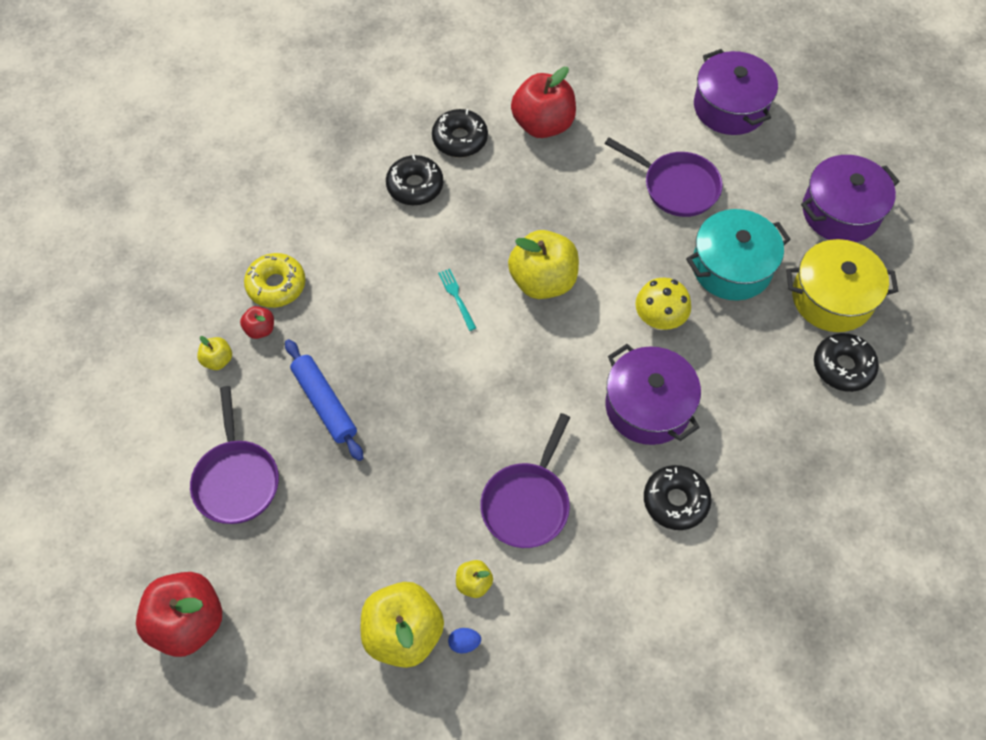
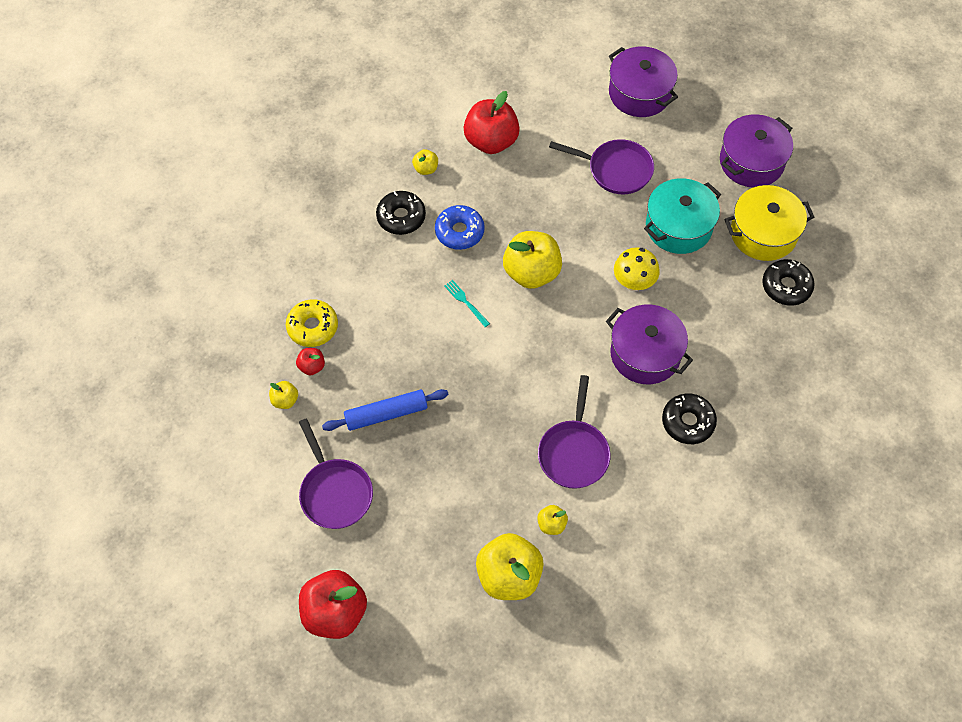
camera: 15 degrees left, 0 degrees up
blue rolling pin [285,339,363,461] -> blue rolling pin turned 60 degrees counterclockwise [322,389,449,431]
black donut [432,109,488,157] -> yellow apple [412,149,438,175]
blue egg [448,628,481,654] -> none
none -> blue donut [435,205,485,250]

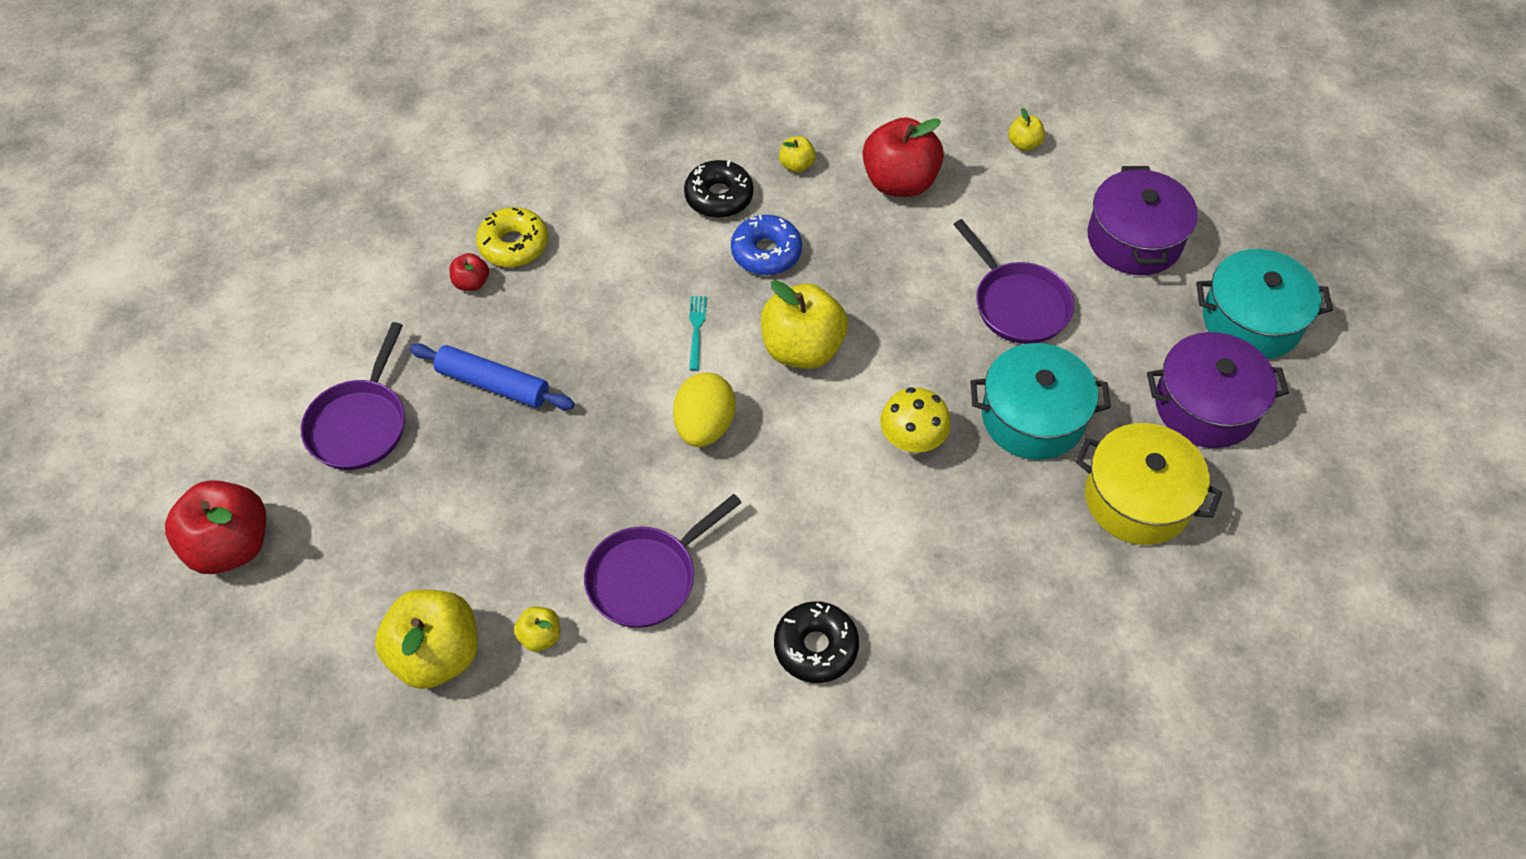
camera: 40 degrees right, 5 degrees down
yellow apple [269,381,298,409] -> yellow apple moved to [1008,108,1045,151]
purple pot [606,305,693,384] -> none
black donut [762,259,815,306] -> none
none -> yellow egg [673,372,735,447]
none -> turquoise pot [1196,249,1333,359]

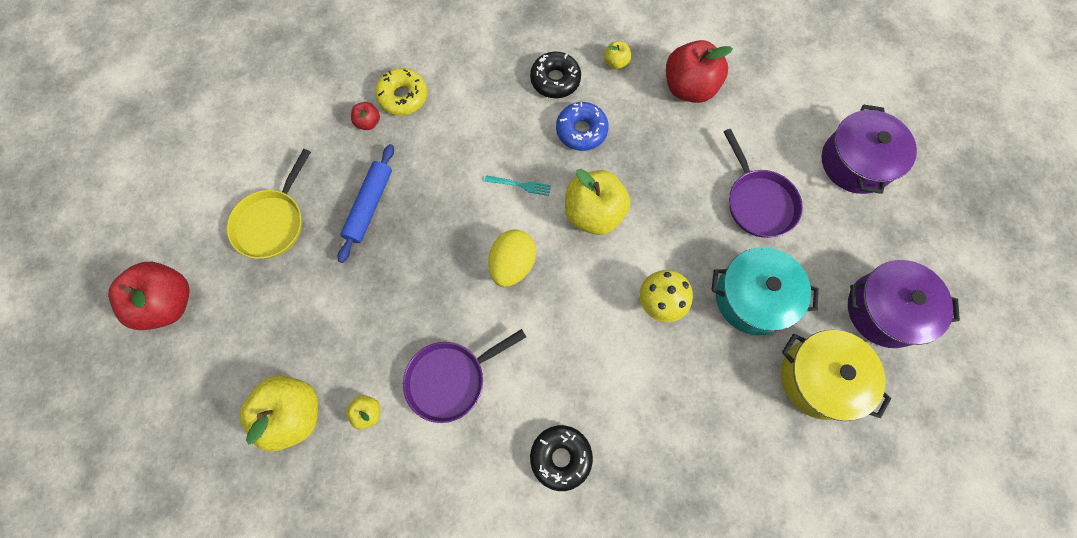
camera: 10 degrees right, 15 degrees up
purple pan [301,322,405,470] -> yellow pan [227,149,311,259]
blue rolling pin [409,343,575,410] -> blue rolling pin turned 75 degrees clockwise [338,144,394,263]
turquoise fork [689,296,706,371] -> turquoise fork turned 90 degrees clockwise [485,175,551,196]
yellow apple [1008,108,1045,151] -> none
turquoise pot [1196,249,1333,359] -> none

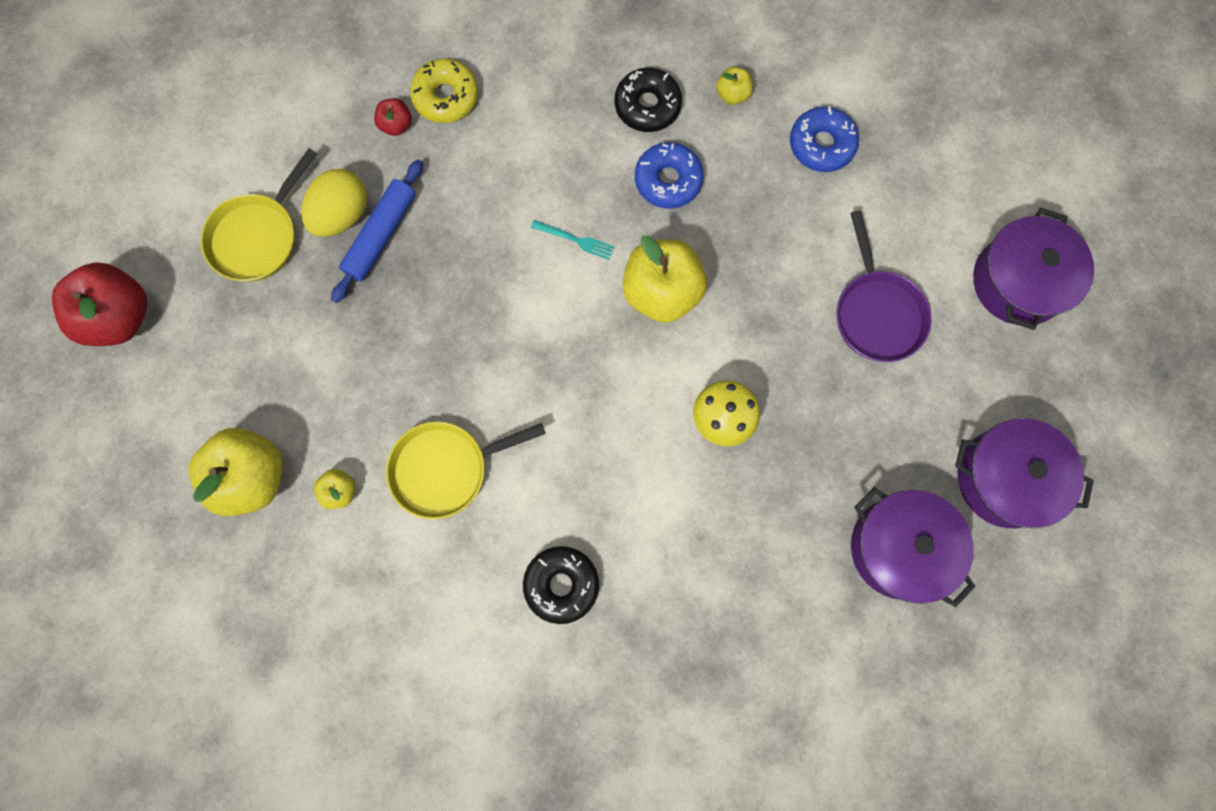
camera: 10 degrees right, 5 degrees up
purple pan [403,329,526,423] -> yellow pan [386,421,546,519]
yellow egg [488,229,536,287] -> yellow egg moved to [301,169,367,237]
red apple [666,40,733,103] -> blue donut [790,106,859,172]
turquoise pot [711,247,819,335] -> none
yellow pot [781,330,892,421] -> purple pot [851,487,975,607]

